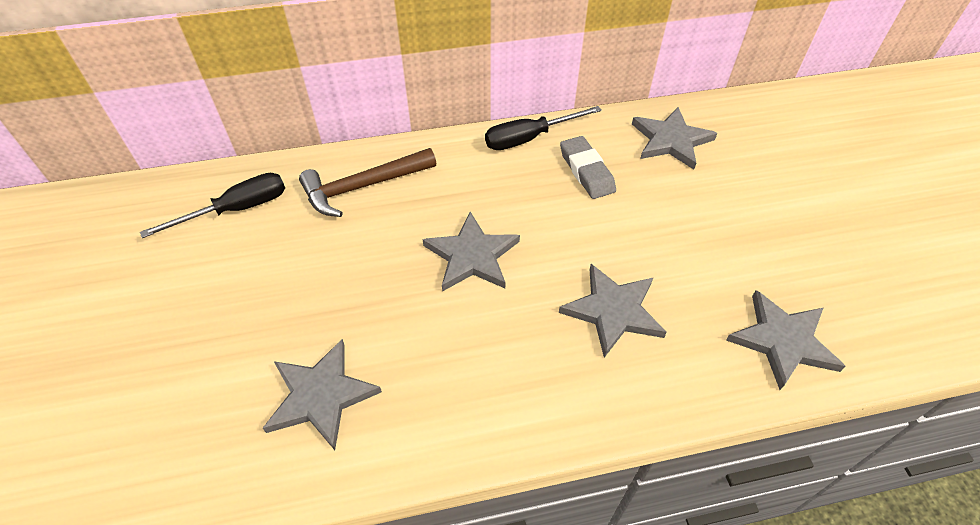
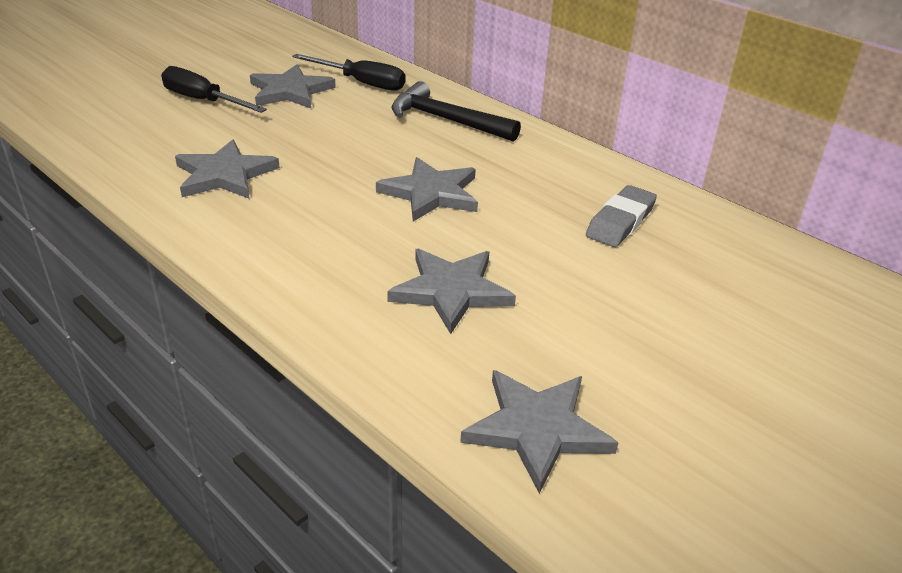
camera: 55 degrees right, 15 degrees down
brown hammer [299,148,436,217] -> black hammer [391,81,521,142]
black screwdriver [485,106,602,150] -> black screwdriver moved to [161,66,267,113]
grey star [632,107,717,169] -> grey star moved to [250,64,336,108]

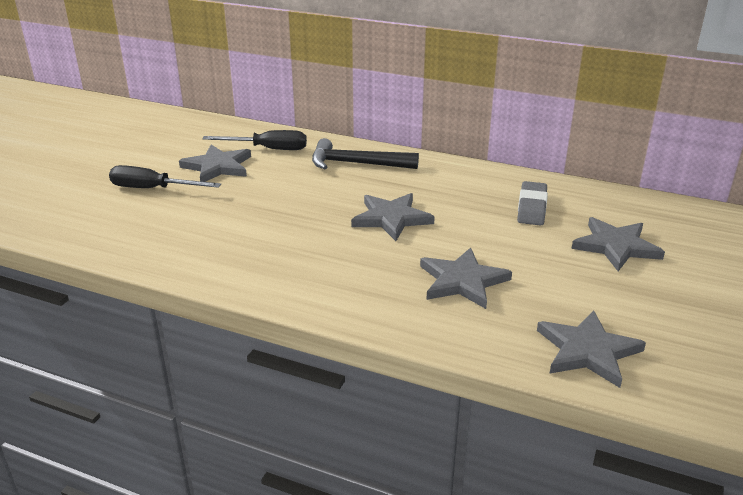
camera: 20 degrees left, 5 degrees down
grey star [175,140,280,198] -> grey star moved to [571,217,665,271]

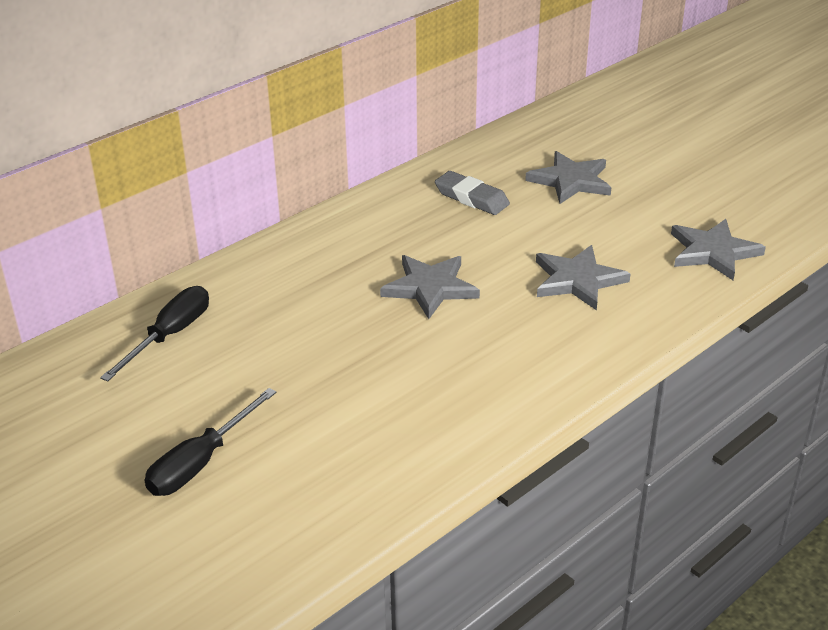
camera: 65 degrees left, 5 degrees up
grey star [179,145,251,182] -> none
black hammer [312,138,419,169] -> none

